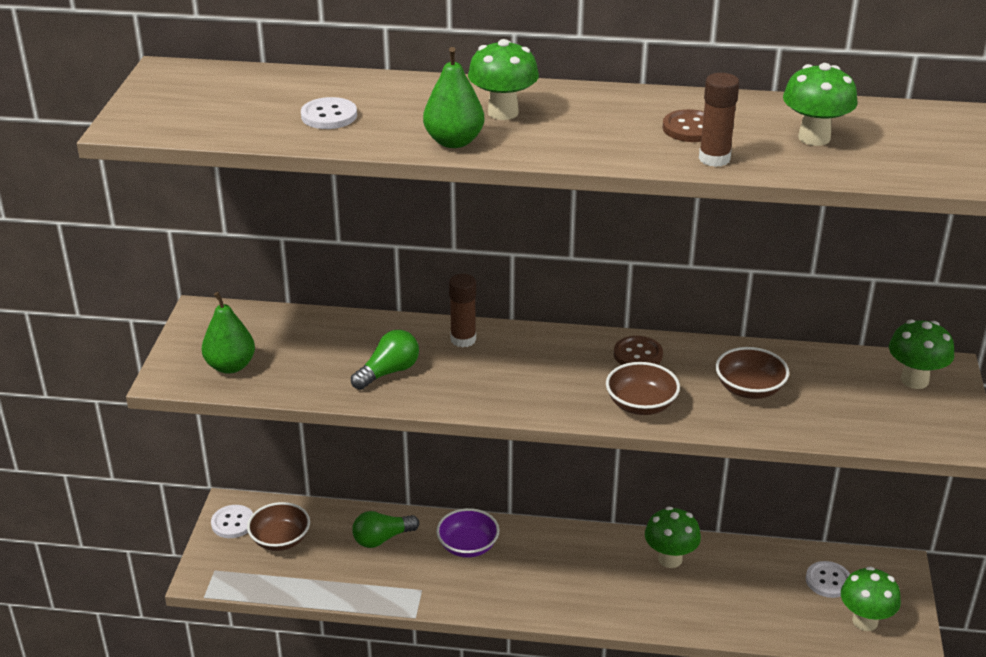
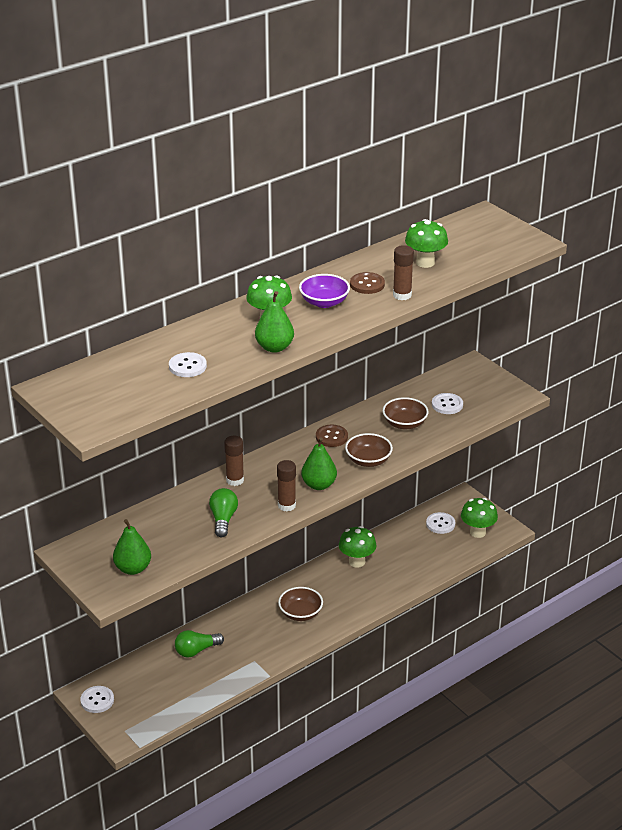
camera: 45 degrees left, 0 degrees up
brown bowl [247,502,310,551] -> brown bowl moved to [278,587,323,621]
green light bulb [352,511,419,548] -> green light bulb turned 45 degrees clockwise [175,630,224,658]
purple bowl [436,508,499,558] -> purple bowl moved to [299,274,350,308]
green mushroom [889,319,954,389] -> none
none -> brown glue stick [277,460,296,512]
none -> green pear [301,437,337,490]
none -> white button [432,393,463,414]

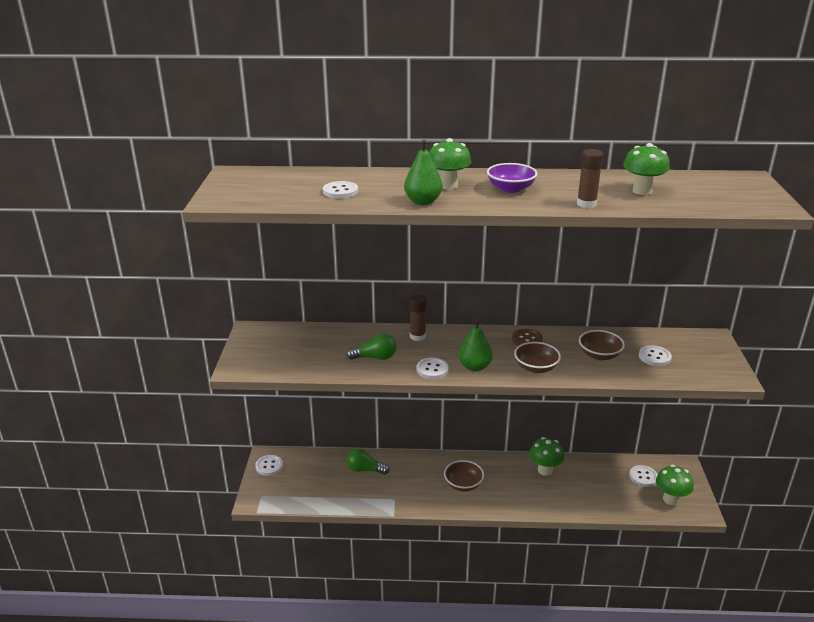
camera: 40 degrees right, 5 degrees down
green pear [113,519,151,575] -> none
green light bulb [209,488,238,537] -> green light bulb turned 45 degrees clockwise [346,334,397,360]
brown glue stick [277,460,296,512] -> white button [416,357,449,379]
brown button [350,272,385,294] -> none

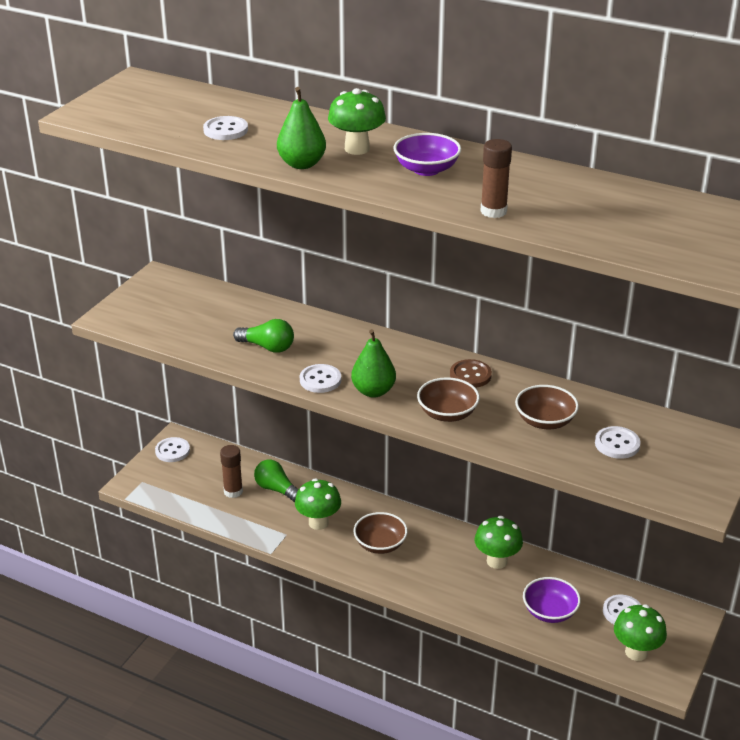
camera: 25 degrees right, 5 degrees up
brown glue stick [409,294,426,341] -> brown glue stick moved to [220,445,243,498]
green mushroom [623,143,670,195] -> green mushroom moved to [295,479,341,530]
none -> purple bowl [523,577,581,623]

